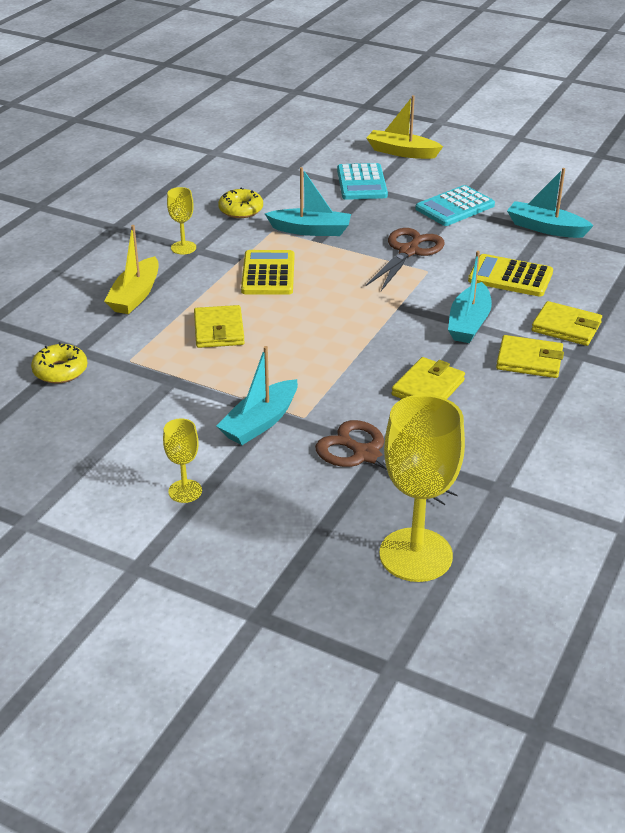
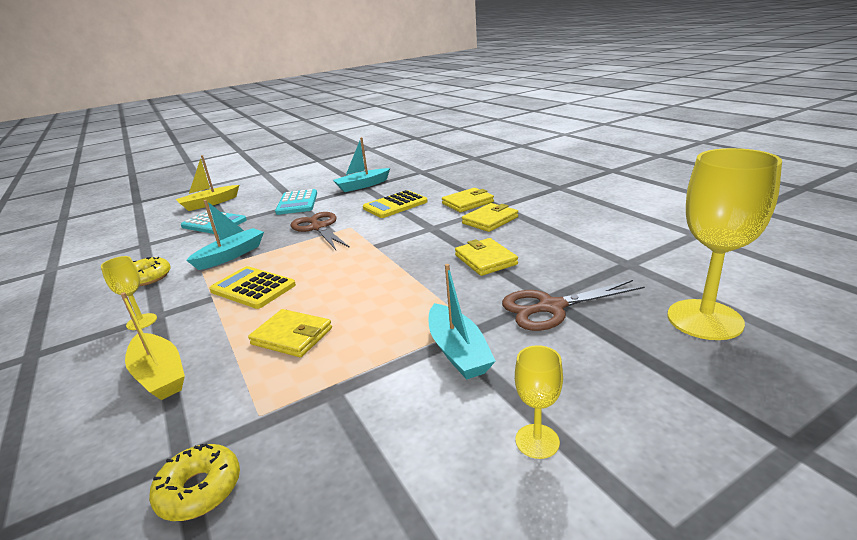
camera: 55 degrees left, 10 degrees down
turquoise boat [448,251,492,343] -> none

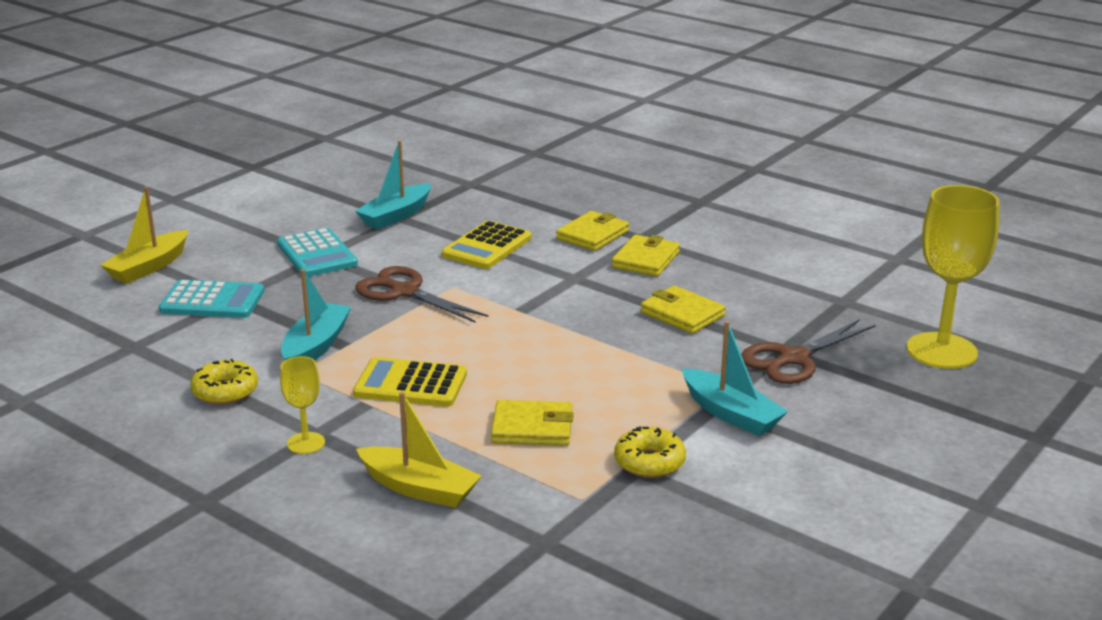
camera: 25 degrees left, 0 degrees up
yellow donut [149,443,240,521] -> yellow donut moved to [614,426,686,478]
yellow goblet [515,345,563,459] -> none

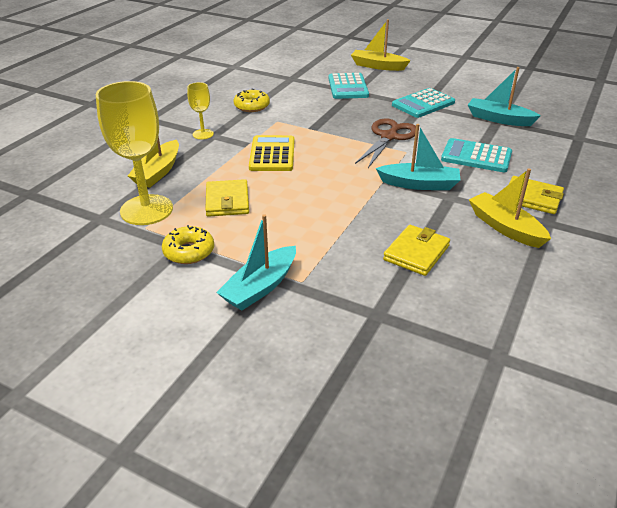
camera: 80 degrees right, 10 degrees up
turquoise boat [281,269,351,360] -> turquoise boat moved to [376,124,460,190]
yellow calculator [442,221,532,269] -> turquoise calculator [441,138,512,172]
yellow wallet [611,235,680,277] -> yellow boat [469,168,551,248]
brown scissors [741,319,876,384] -> none
yellow goblet [907,185,1000,369] -> yellow goblet moved to [96,81,173,225]

